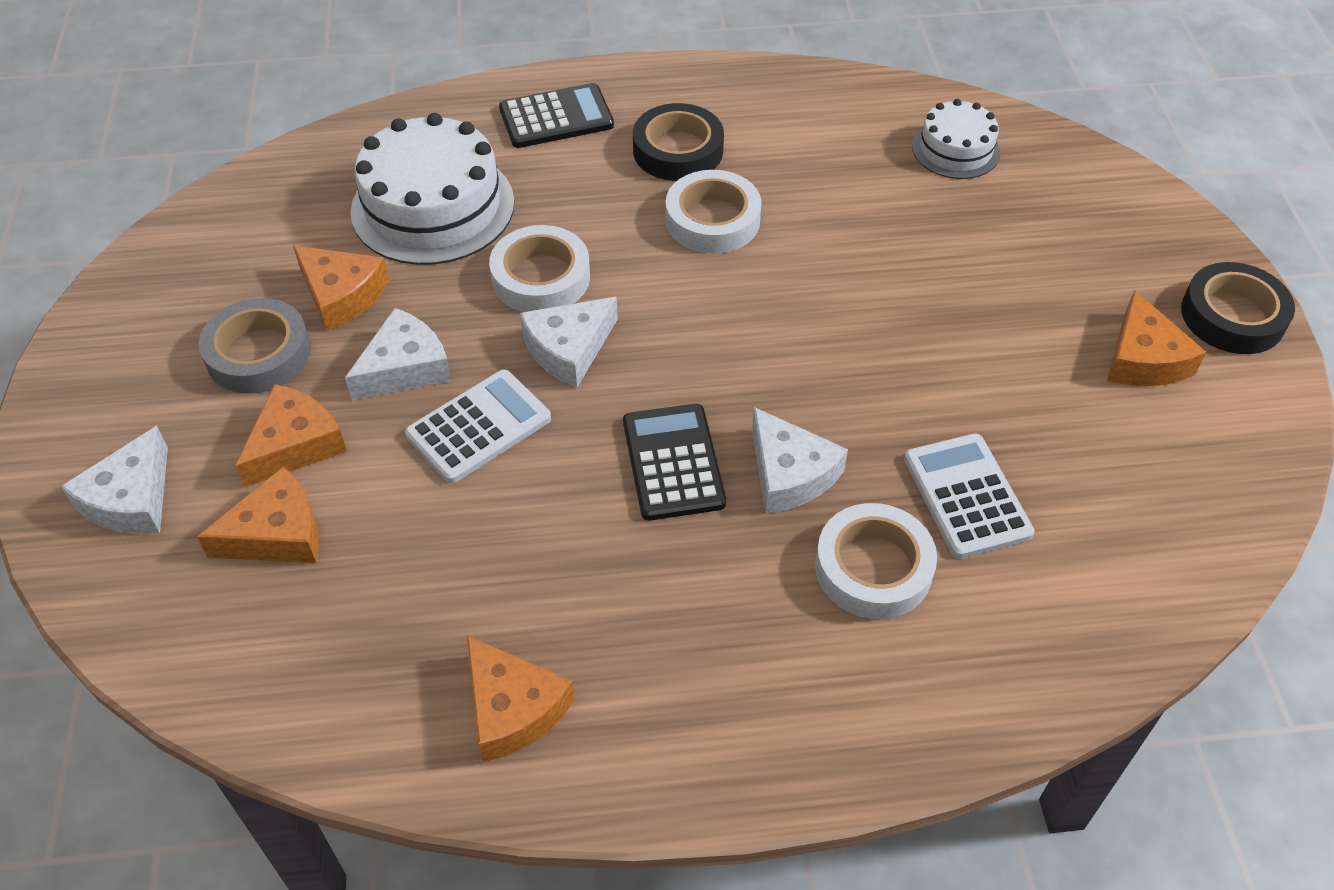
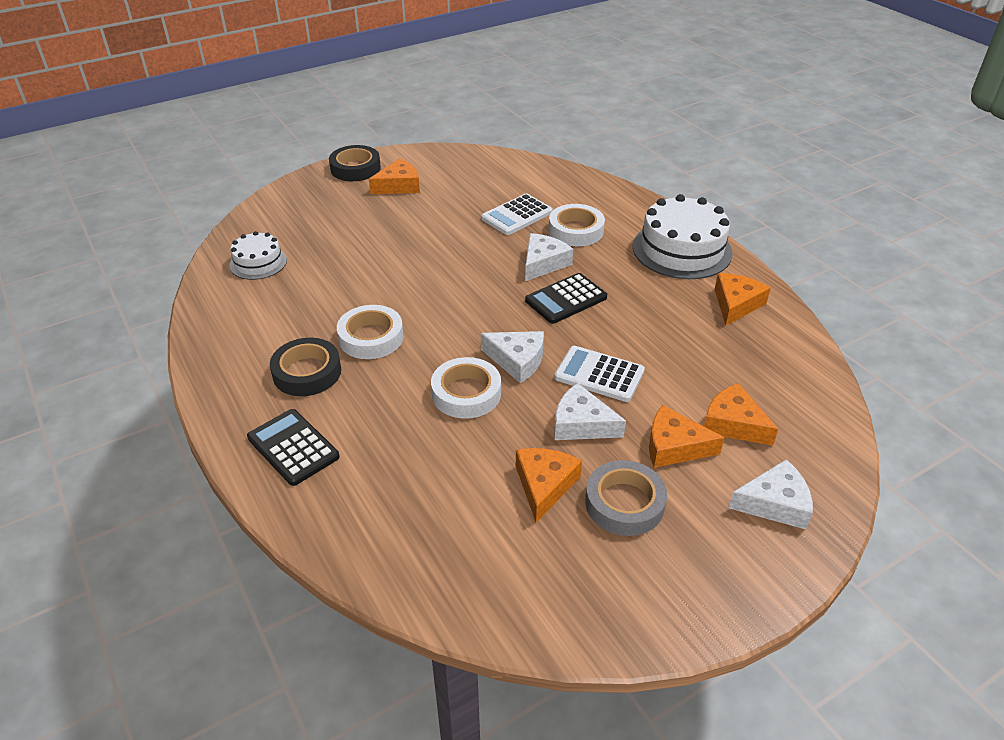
camera: 115 degrees left, 10 degrees down
white cake [351,113,515,265] -> white cake moved to [633,194,733,279]

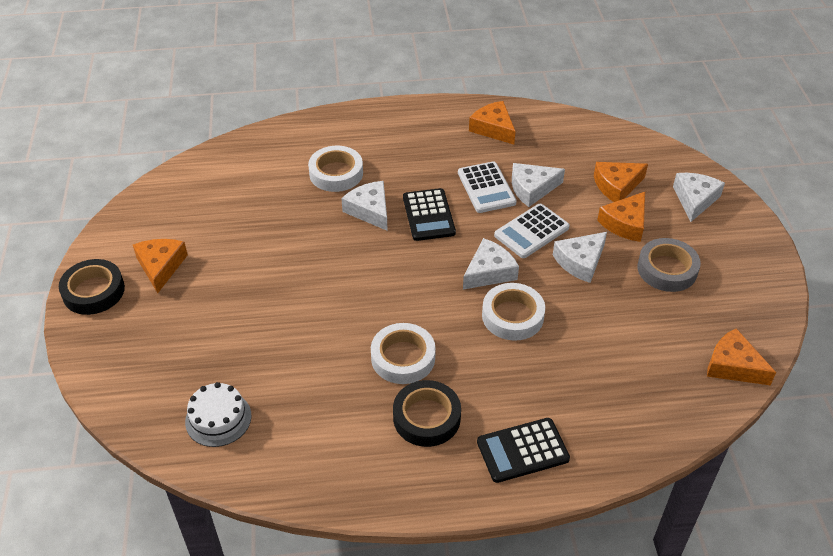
camera: 65 degrees left, 5 degrees up
white calculator [481,193,553,235] -> white calculator moved to [458,161,517,213]
orange cheese [516,448,582,522] -> orange cheese moved to [707,328,776,385]
white cake [633,194,733,279] -> none
none -> white cheese [512,163,565,207]

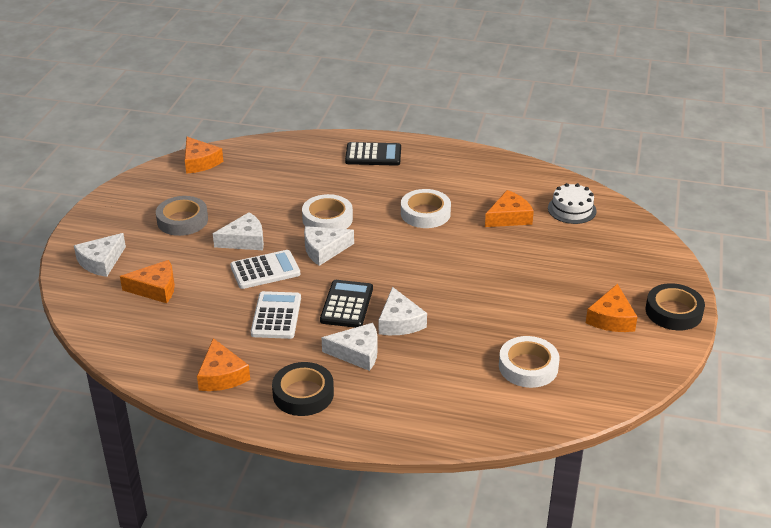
camera: 160 degrees left, 10 degrees down
white tape [308,146,363,192] -> white tape moved to [499,336,560,388]
black tape [393,380,461,447] -> black tape moved to [272,362,334,416]
white cheese [512,163,565,207] -> white cheese moved to [322,323,378,371]
orange cheese [597,192,645,242] -> orange cheese moved to [485,190,534,227]

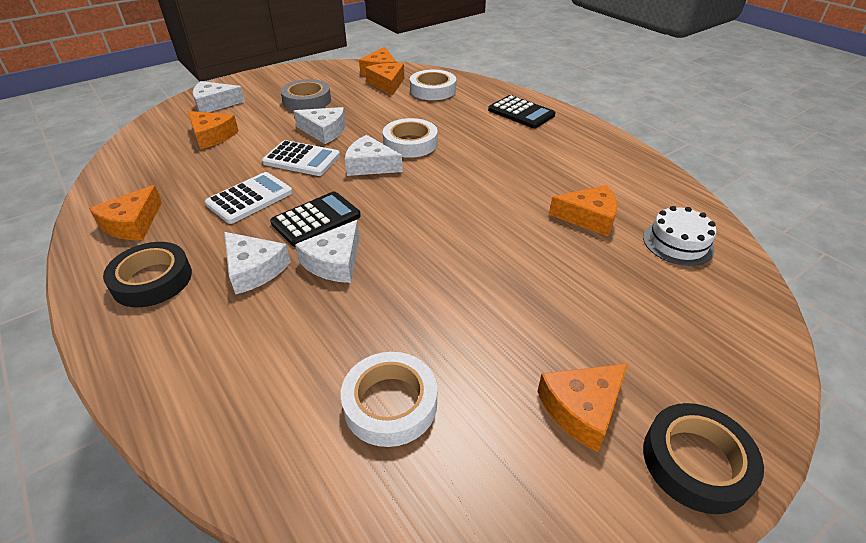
camera: 40 degrees right, 5 degrees up
white tape [401,189,451,228] -> white tape moved to [410,70,456,100]
none -> orange cheese [365,63,404,96]

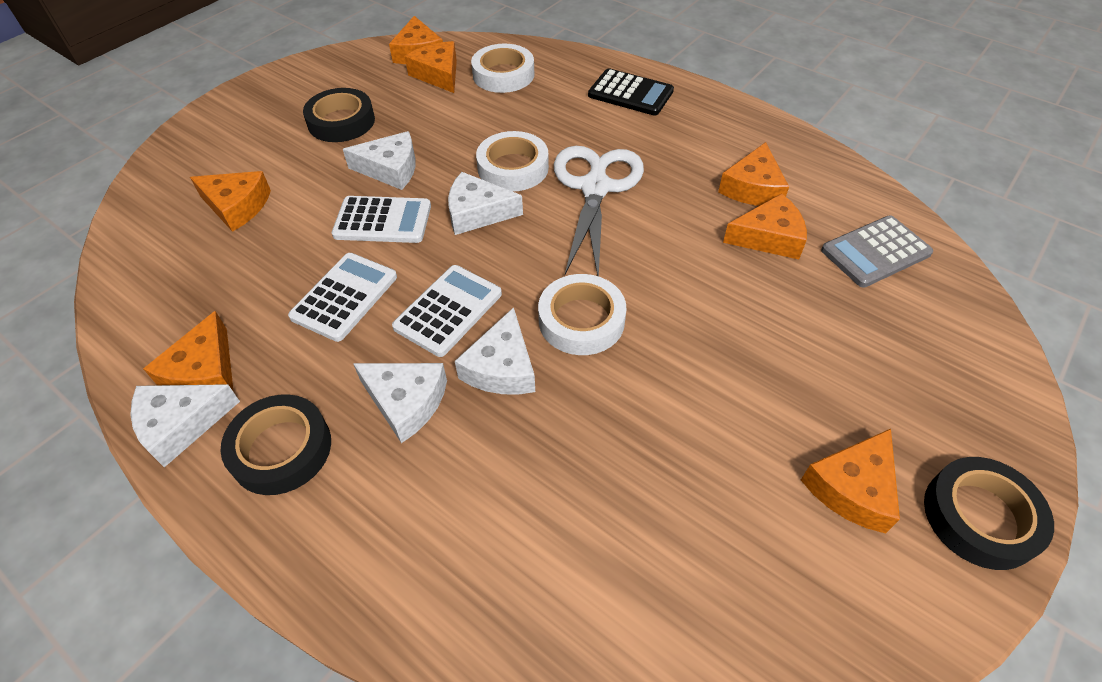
camera: 15 degrees left, 10 degrees up
white cheese [193,81,245,112] -> white cheese moved to [130,384,240,467]
black calculator [270,192,361,247] -> white calculator [392,265,502,357]
grey tape [281,79,331,111] -> black tape [303,88,375,142]
white tape [341,352,437,447] -> white tape moved to [538,274,627,355]
white cake [643,206,716,266] -> grey calculator [821,216,933,288]
none -> white scissors [554,146,644,277]
none -> orange cheese [718,142,789,206]

